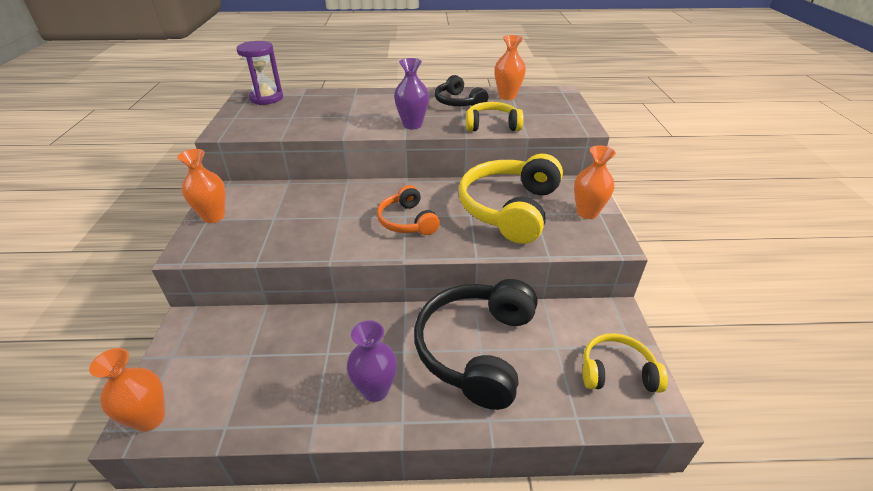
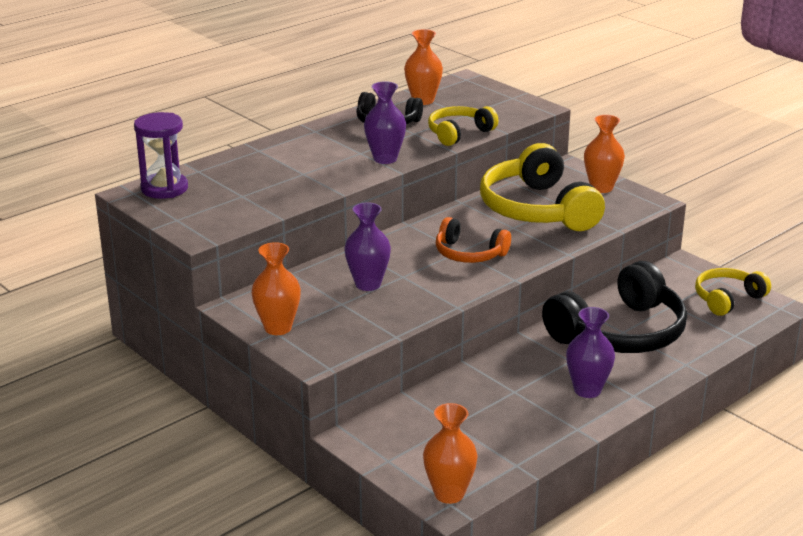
camera: 40 degrees left, 10 degrees down
black headphones [414,279,537,410] -> black headphones turned 105 degrees counterclockwise [542,261,687,353]
none -> purple vase [344,202,391,291]

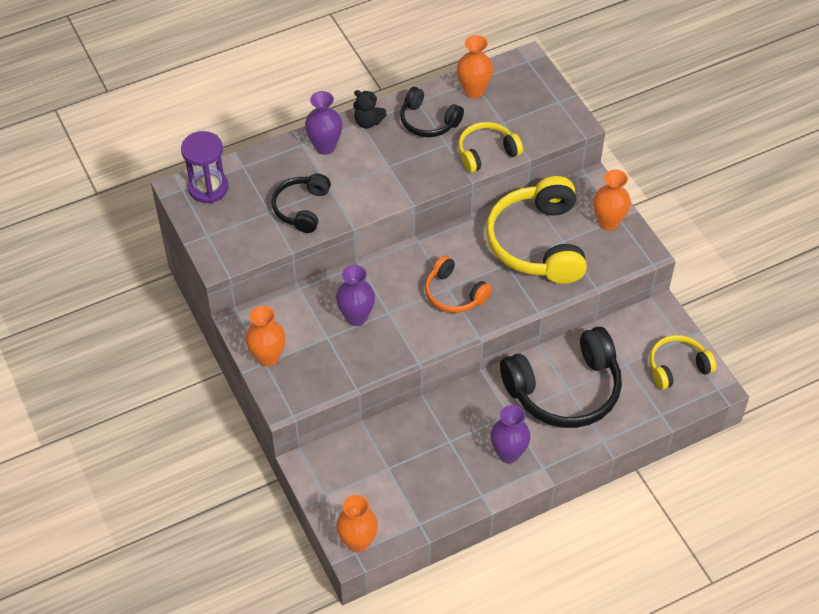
camera: 15 degrees right, 25 degrees up
purple vase [364,81,406,164] -> purple vase moved to [305,91,342,155]
none -> black headphones [272,174,331,233]
none -> black teddy bear [353,90,387,128]

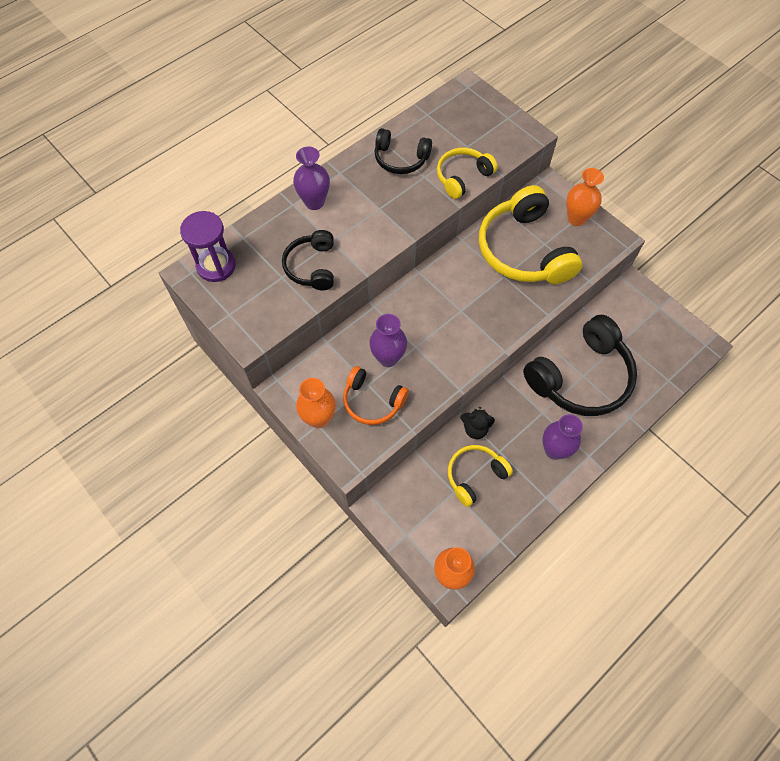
camera: 15 degrees left, 10 degrees up
black teddy bear [353,90,387,128] -> black teddy bear moved to [460,407,495,439]
orange headphones [425,255,492,313] -> orange headphones moved to [343,366,409,425]
orange vase [457,35,493,98] -> none
yellow headphones [650,335,717,390] -> yellow headphones moved to [448,445,513,507]

